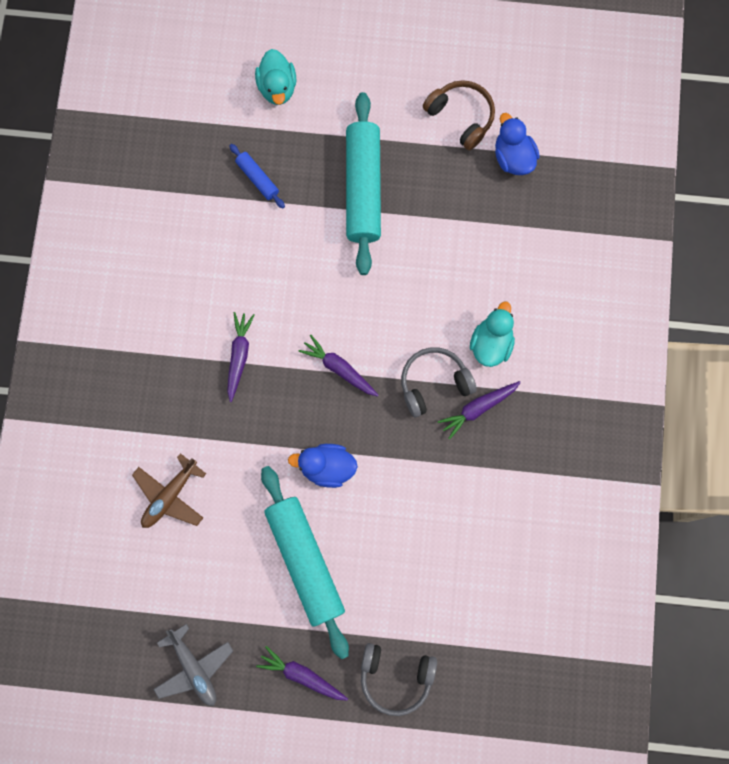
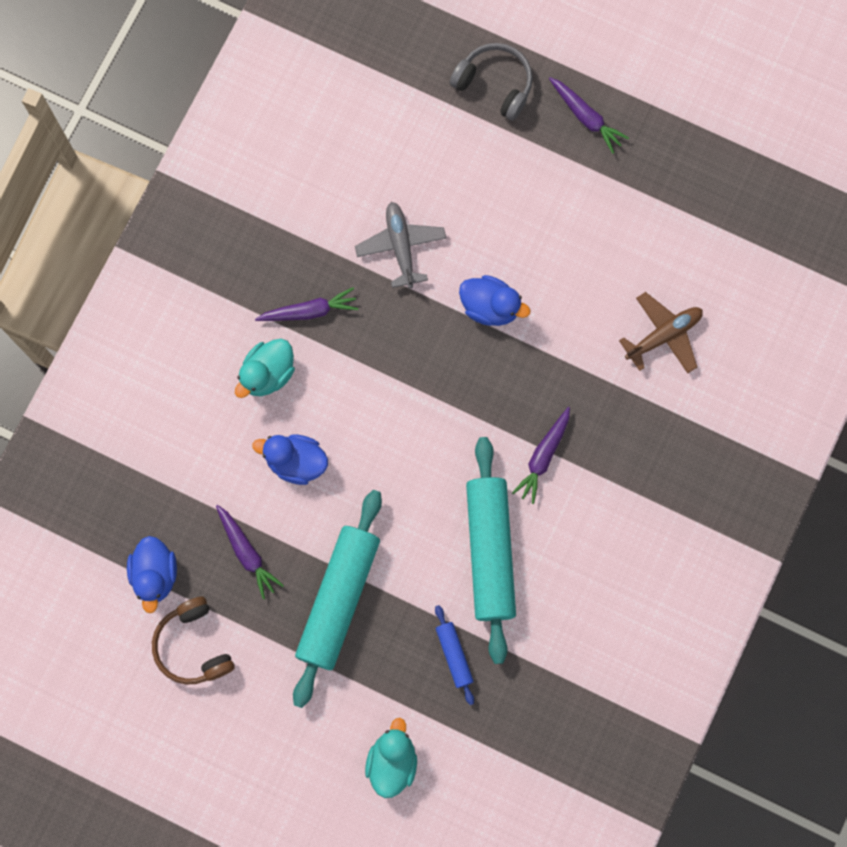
camera: 160 degrees left, 0 degrees up
grey plane [153,624,233,706] -> grey plane moved to [355,202,446,288]
turquoise rolling pin [261,466,349,659] -> turquoise rolling pin moved to [466,437,516,664]
purple carrot [298,335,379,397] -> purple carrot moved to [216,505,284,599]
grey headphones [401,347,477,417] -> none
none -> blue duck [252,435,328,485]

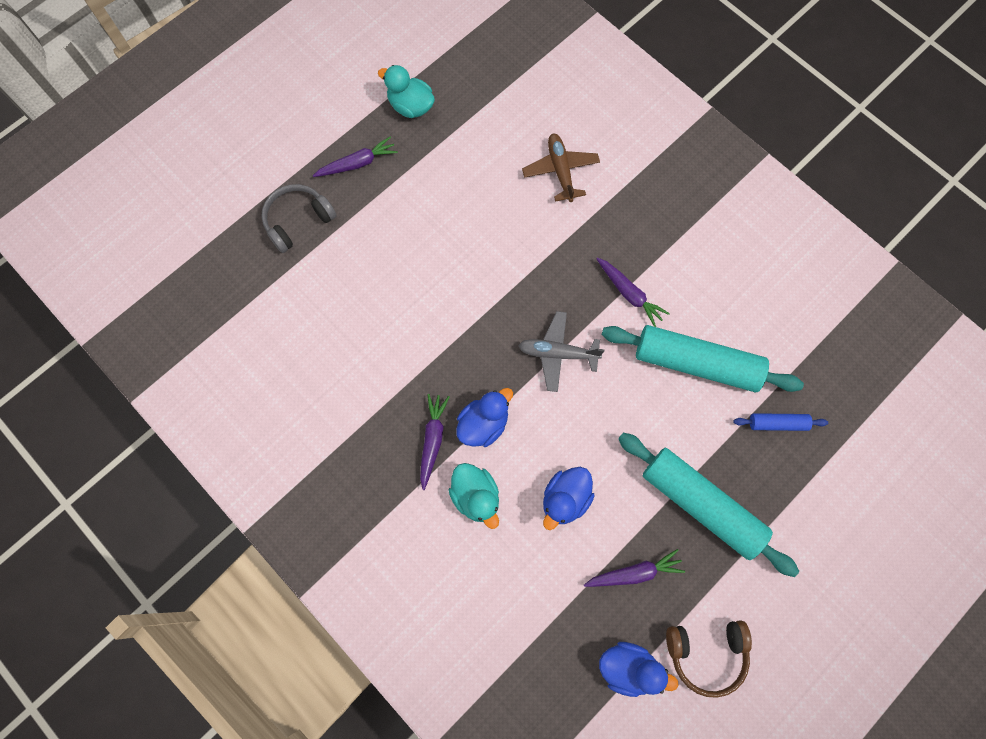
camera: 70 degrees left, 5 degrees down
grey plane [355,202,446,288] -> grey plane moved to [518,311,604,392]
turquoise duck [365,718,417,798] -> turquoise duck moved to [378,65,435,118]
blue duck [459,275,530,326] -> blue duck moved to [456,388,513,447]

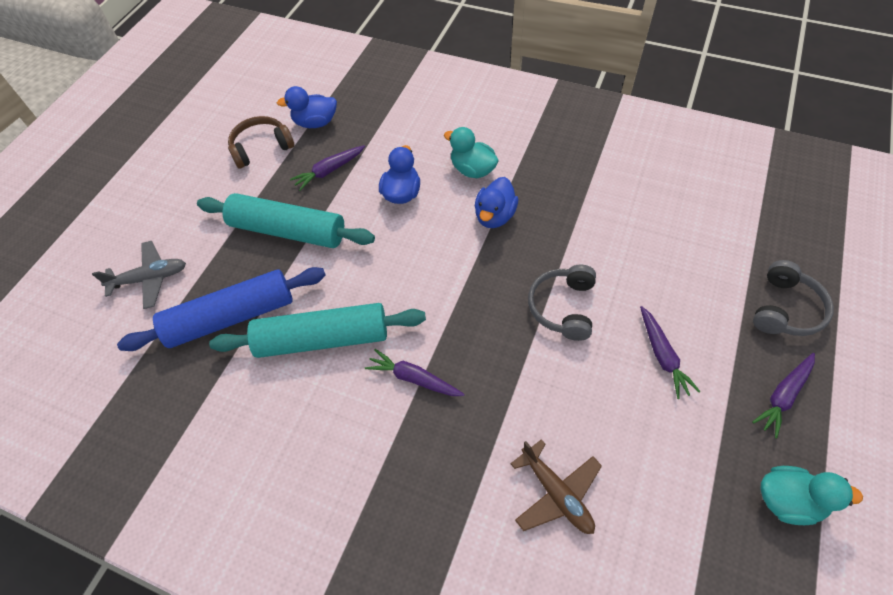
camera: 160 degrees right, 15 degrees down
purple carrot [420,394,449,490] -> purple carrot moved to [640,306,701,399]
grey plane [518,311,604,392] -> grey plane moved to [92,241,186,309]
blue rolling pin [733,413,828,431] -> blue rolling pin [117,267,326,351], size x2.20
none -> grey headphones [528,265,596,341]

